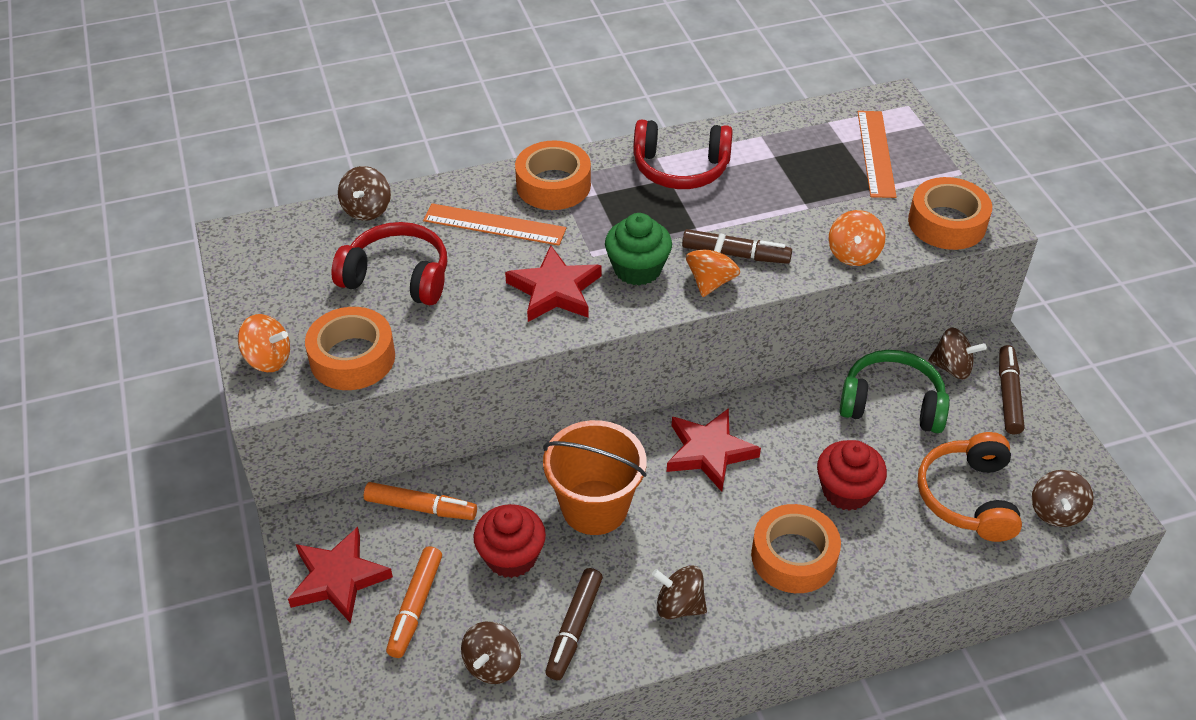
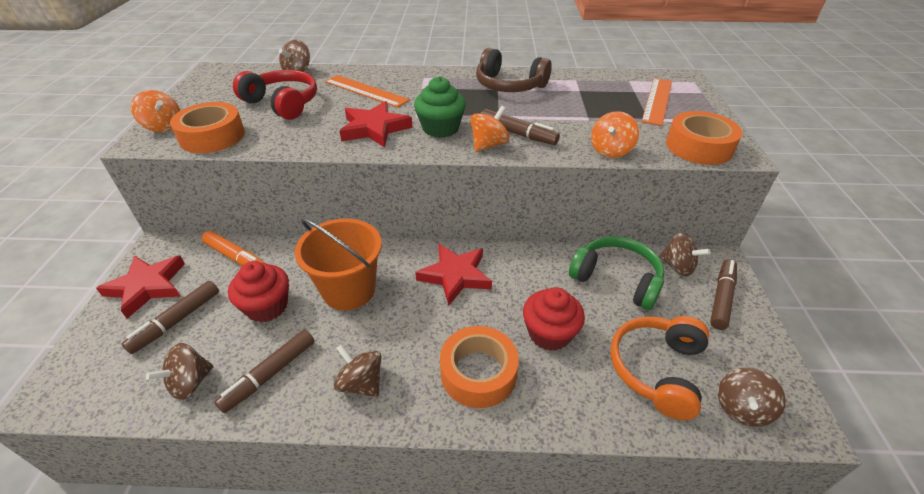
camera: 20 degrees right, 5 degrees down
orange marker [386,546,442,658] -> brown marker [122,281,219,354]
orange tape [515,140,591,210] -> none
red headphones [633,120,733,189] -> brown headphones [476,48,552,92]

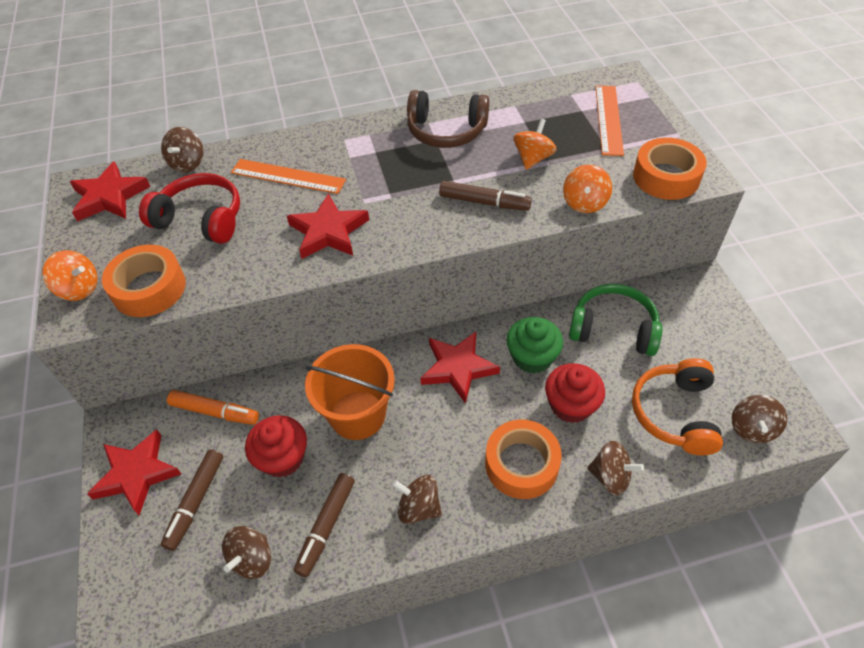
camera: 15 degrees left, 10 degrees up
green cupcake [414,76,466,138] -> green cupcake moved to [506,317,563,374]
orange spinning top [470,106,510,152] -> orange spinning top moved to [514,119,557,170]
brown spinning top [659,232,711,276] -> brown spinning top moved to [587,441,644,495]
brown marker [710,259,737,330] -> none
none -> red star [70,161,150,222]

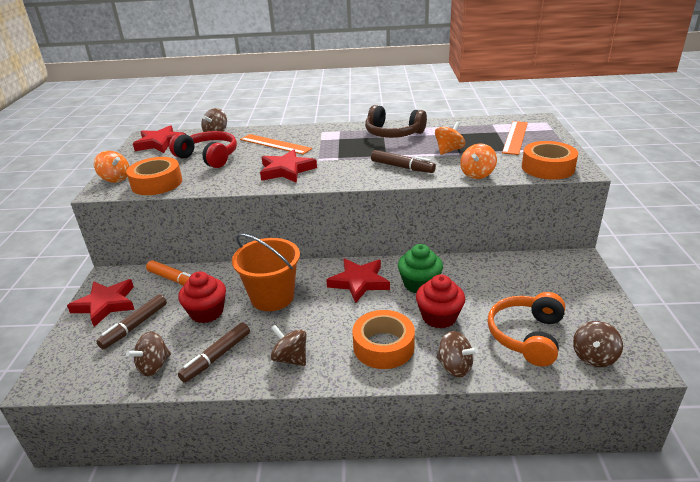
camera: 15 degrees right, 20 degrees down
green headphones [569,284,663,356] -> none

